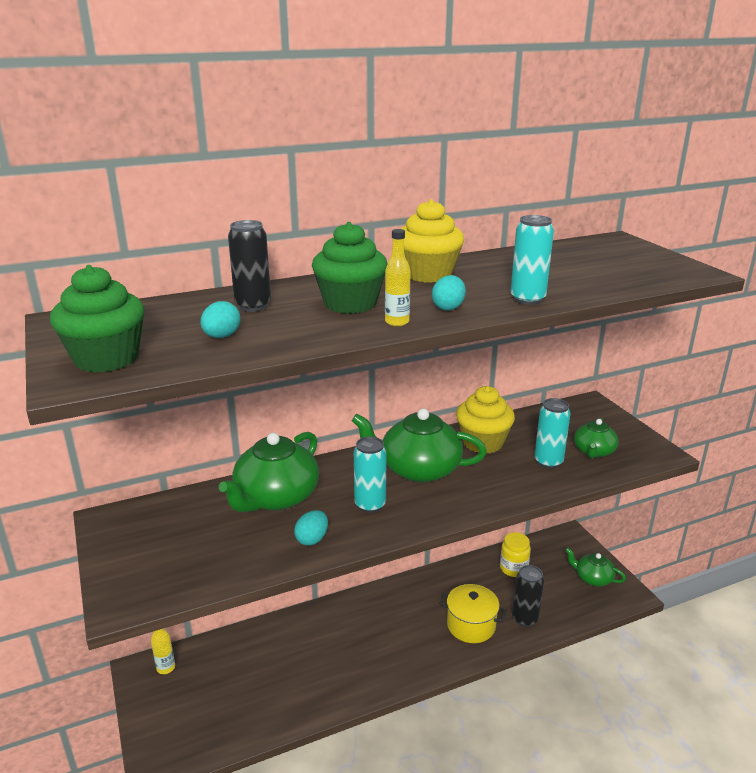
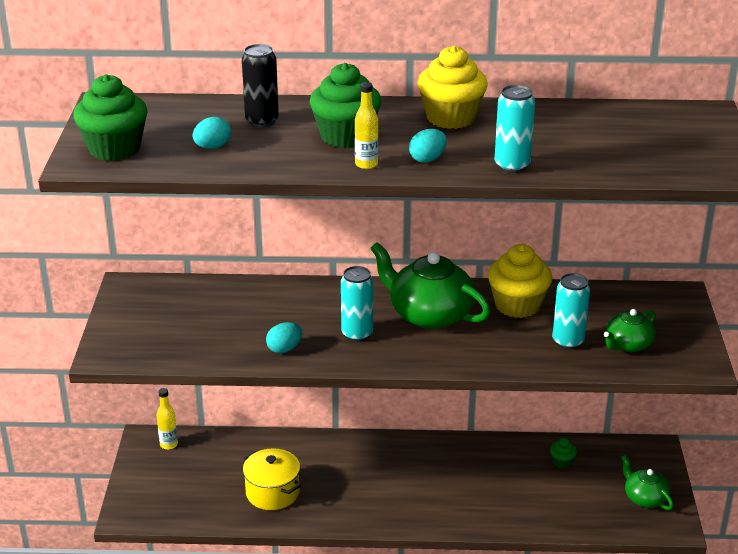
camera: 25 degrees right, 5 degrees up
green teapot [219,432,319,512] -> none
yellow pot [439,584,507,643] -> yellow pot moved to [243,448,301,510]
yellow jar [500,532,531,577] -> green cupcake [550,438,577,469]
black can [512,565,544,627] -> none

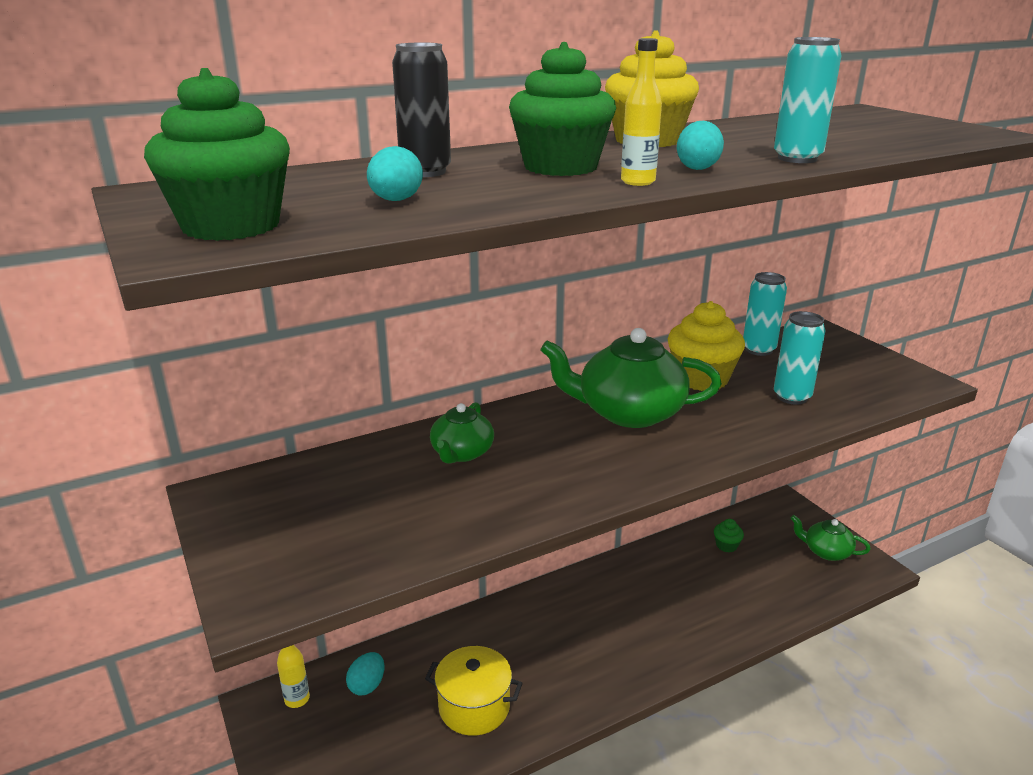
camera: 30 degrees left, 5 degrees down
turquoise egg [266,322,302,353] -> turquoise egg moved to [346,652,384,696]
turquoise can [341,266,373,342] -> turquoise can moved to [743,272,787,356]
green teapot [604,309,656,352] -> green teapot moved to [430,402,494,464]

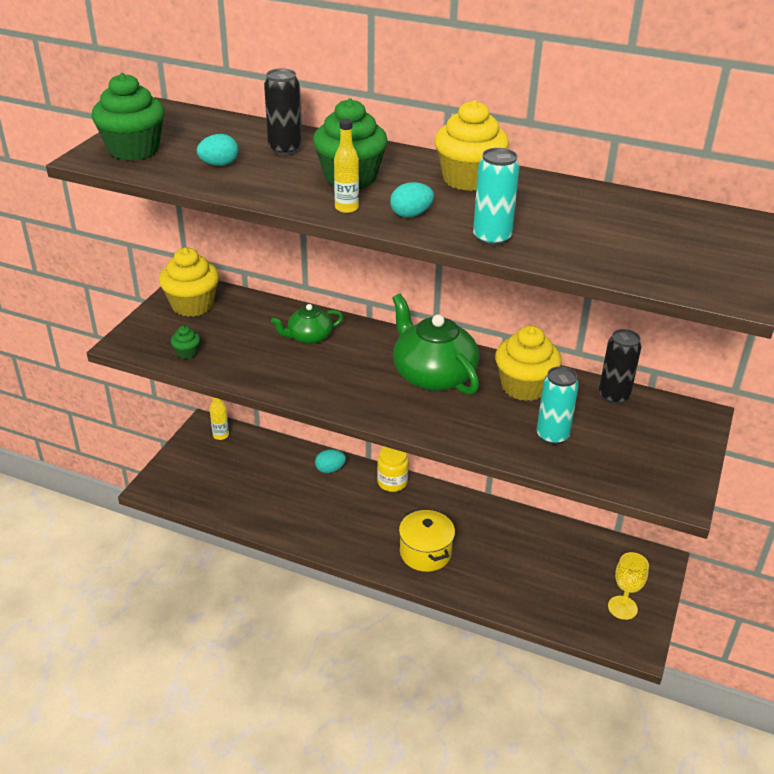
camera: 50 degrees right, 10 degrees up
turquoise egg [346,652,384,696] -> turquoise egg moved to [315,449,346,473]
yellow pot [425,646,523,736] -> yellow pot moved to [399,509,455,572]
green cupcake [714,519,744,552] -> green cupcake moved to [171,326,200,359]
turquoise can [743,272,787,356] -> black can [599,329,641,405]
green teapot [790,515,871,561] -> yellow goblet [608,552,649,620]
none -> yellow cupcake [159,248,219,317]
none -> yellow jar [377,447,409,492]

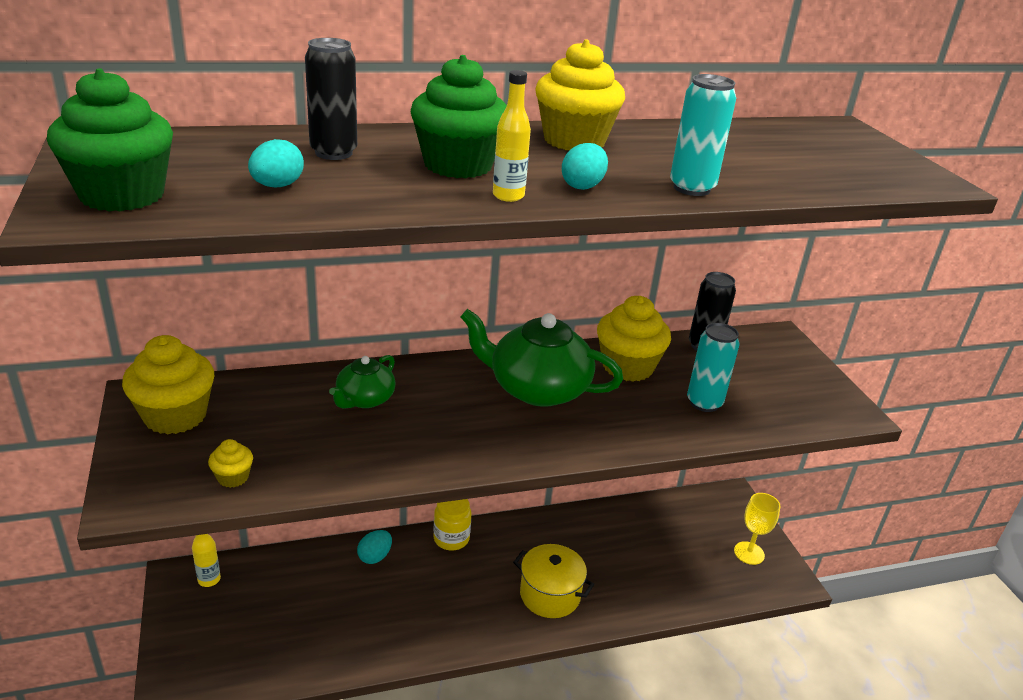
camera: 40 degrees left, 5 degrees down
green cupcake [171,326,200,359] -> yellow cupcake [208,439,253,488]

